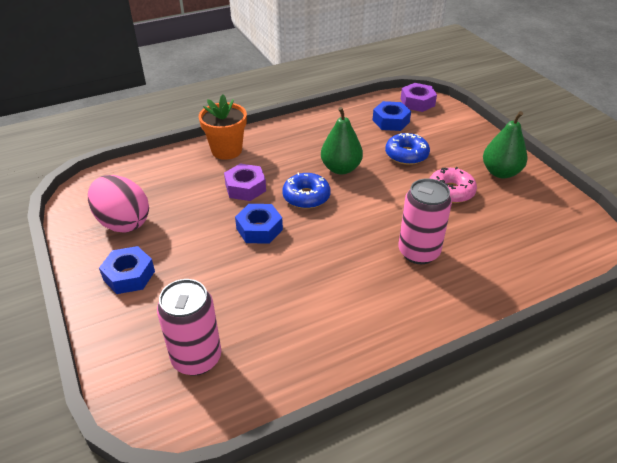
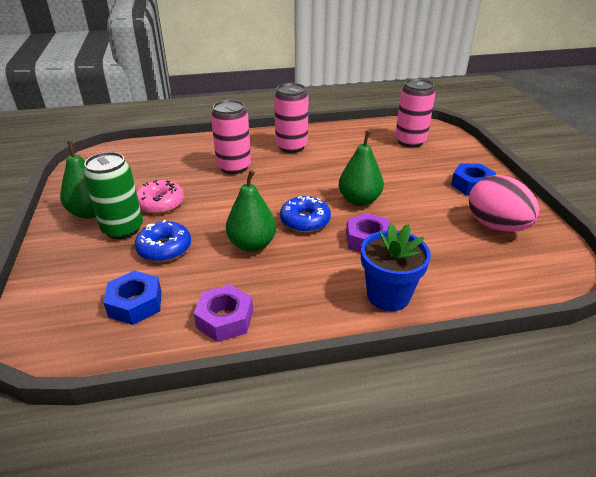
camera: 165 degrees left, 5 degrees down
orange flower pot [199,95,247,160] -> blue flower pot [361,224,431,311]
blue nut [235,204,283,244] -> green pear [339,131,384,206]
purple nut [401,83,437,112] -> purple nut moved to [194,284,253,342]
none -> green can [84,152,143,239]
none -> pink can [274,83,308,153]

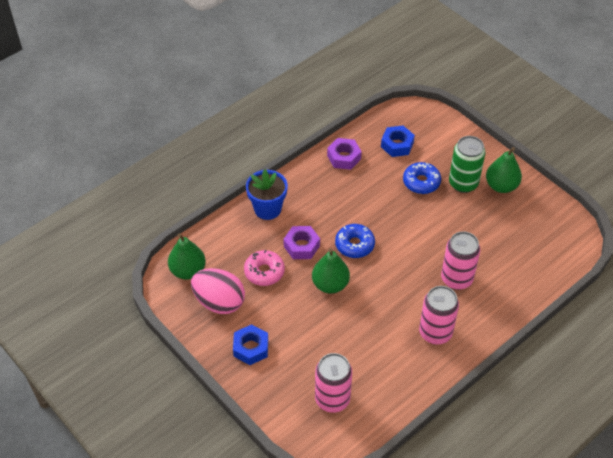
camera: 150 degrees right, 15 degrees up
pink donut [136,180,184,214] -> pink donut moved to [244,250,285,286]
green pear [226,170,277,252] -> green pear moved to [168,233,206,280]

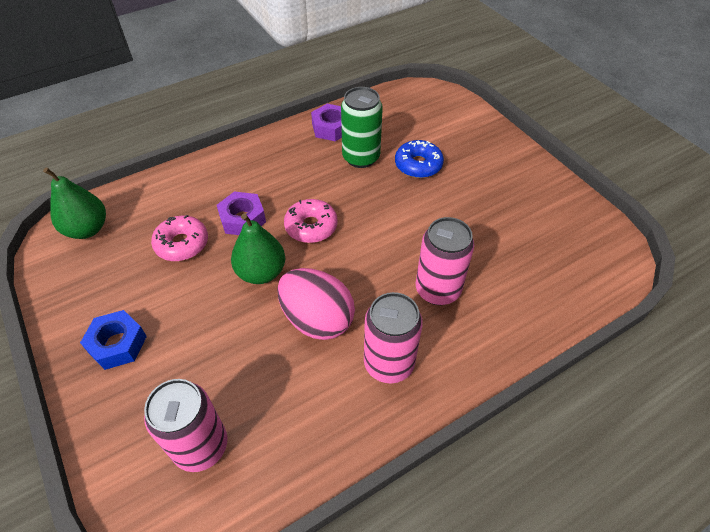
camera: 10 degrees right, 0 degrees up
pink egg [191,268,245,314] -> pink egg moved to [277,268,355,340]
blue flower pot [246,169,288,220] -> none
blue donut [335,224,375,258] -> pink donut [284,199,338,243]
blue nut [381,126,415,157] -> none
green can [449,136,486,193] -> green can moved to [341,87,383,168]
green pear [486,147,522,193] -> none

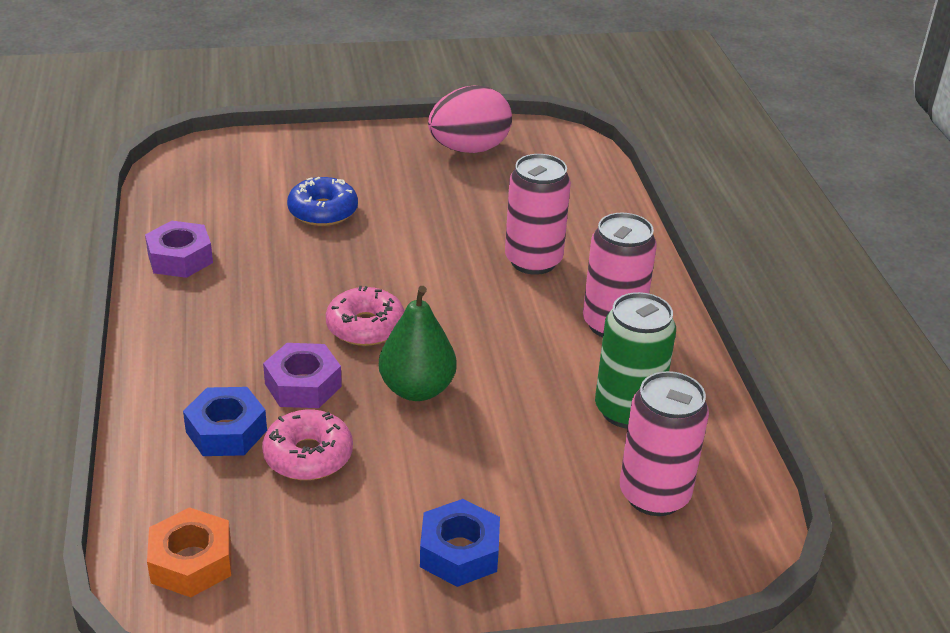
camera: 70 degrees left, 15 degrees down
green pear [43,167,106,239] -> orange nut [147,507,231,597]
pink egg [277,268,355,340] -> pink egg moved to [428,86,512,153]
green can [341,87,383,168] -> green can moved to [595,292,676,429]
none -> blue nut [183,387,267,456]

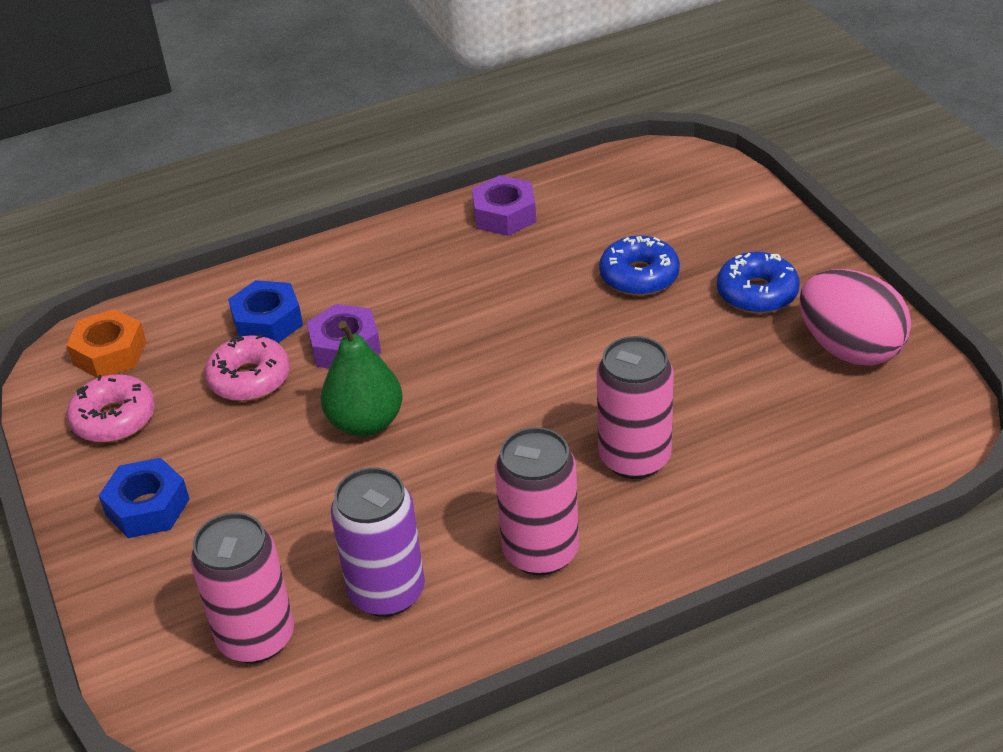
camera: 80 degrees right, 5 degrees up
pink donut [326,286,405,346] -> pink donut moved to [67,374,155,442]
green can [595,292,676,429] -> purple can [331,467,425,617]
none -> blue donut [717,252,800,314]

